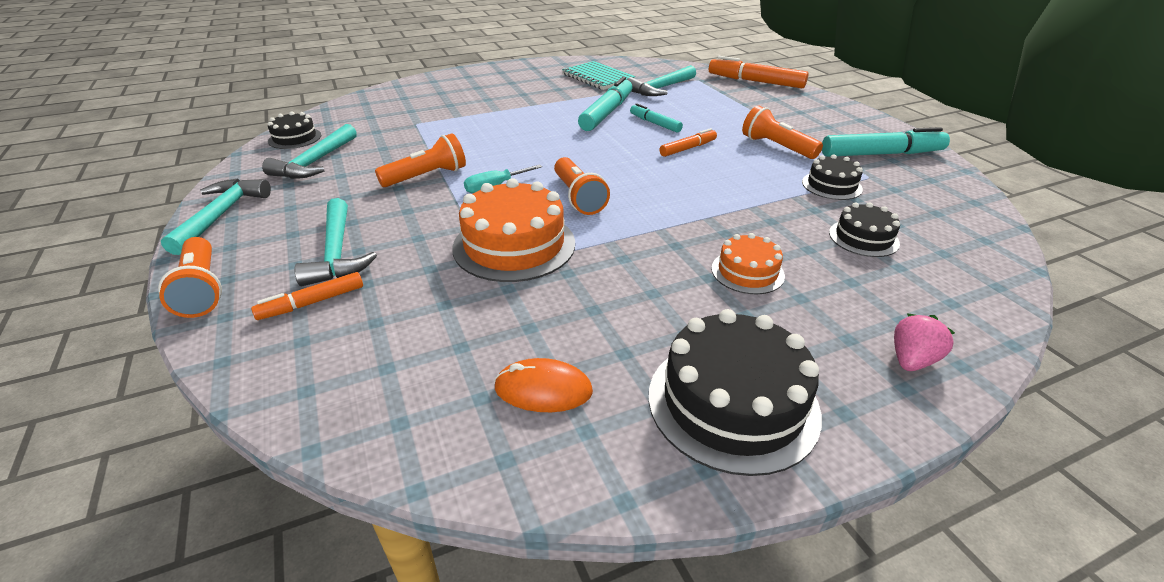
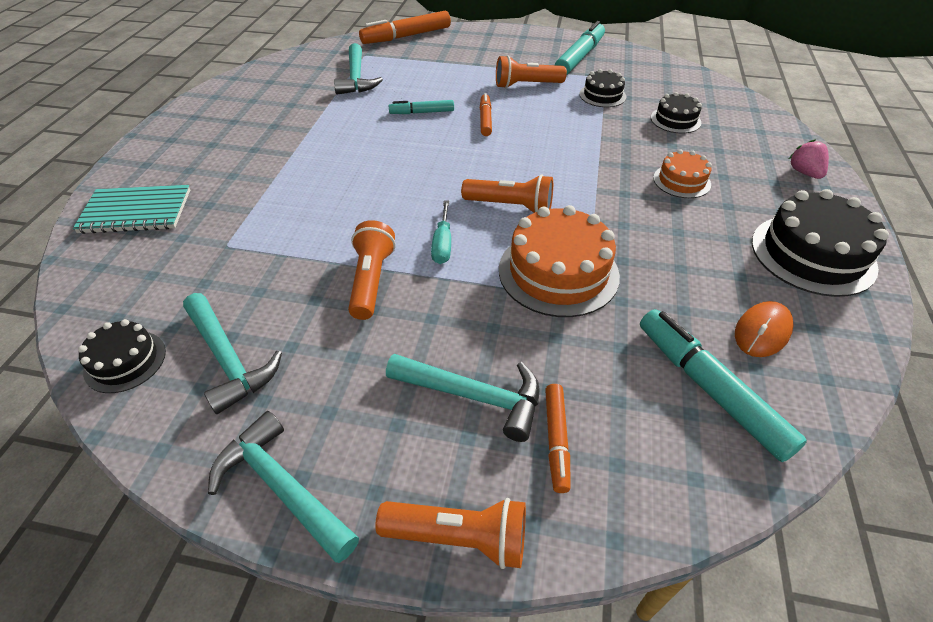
camera: 55 degrees left, 10 degrees up
turquoise notebook [562,61,635,90] -> turquoise notebook moved to [73,185,190,234]
turquoise marker [578,77,632,131] -> turquoise marker moved to [640,309,807,462]

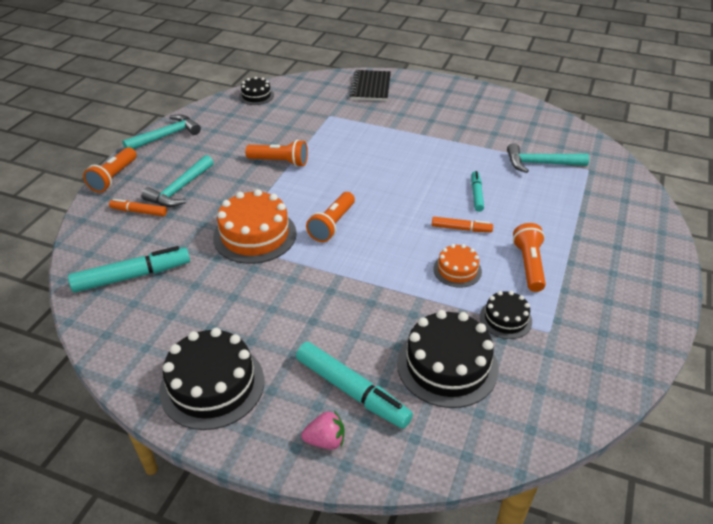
camera: 100 degrees right, 5 degrees down
turquoise notebook [73,185,190,234] -> black notebook [349,70,391,101]
turquoise hammer [183,293,282,414] -> none
orange marker [359,11,451,44] -> none
turquoise screwdriver [431,201,451,264] -> none
turquoise marker [555,21,605,75] -> turquoise marker moved to [296,342,413,429]
black cake [651,92,702,133] -> black cake [397,310,498,408], size x1.82
orange cake [653,149,712,198] -> orange cake moved to [433,244,482,288]
orange mouse [735,301,794,357] -> none

